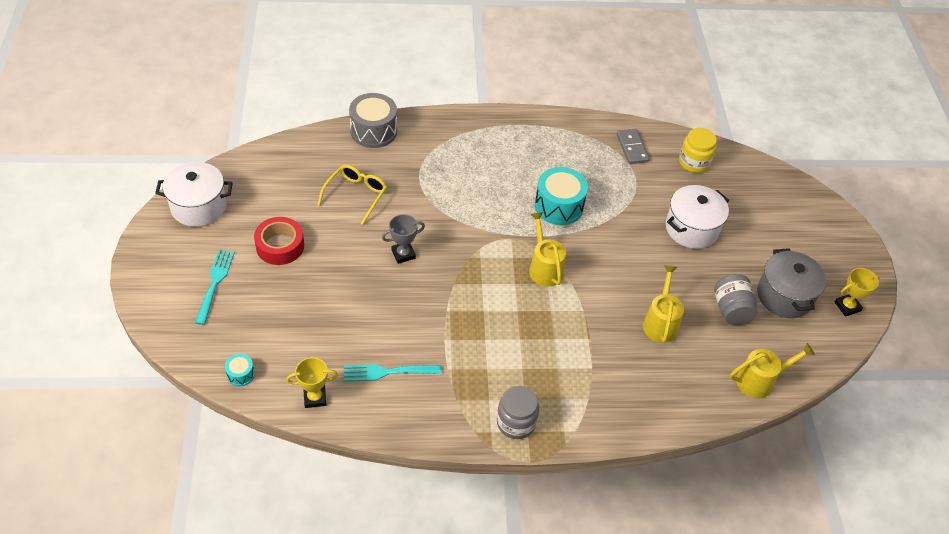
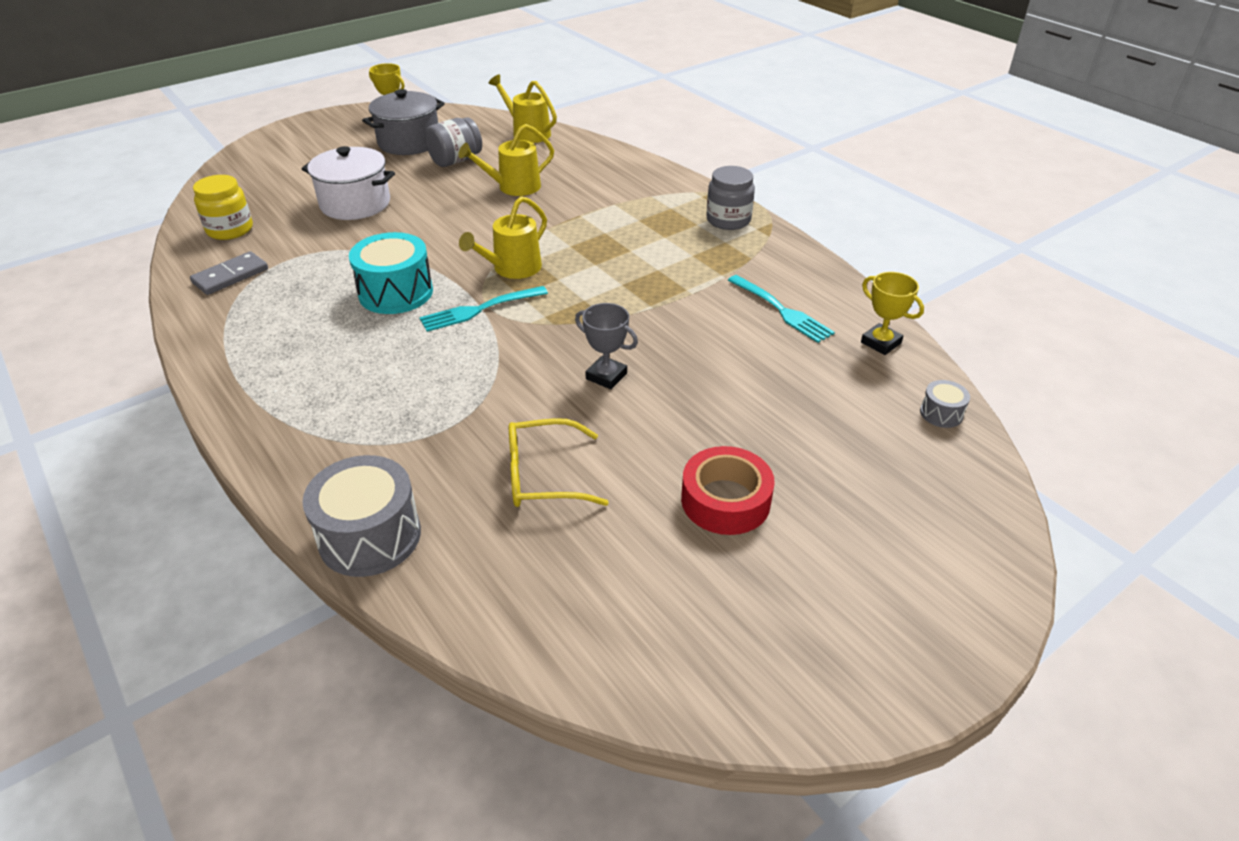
camera: 120 degrees left, 10 degrees down
white pot [155,162,233,227] -> none
turquoise fork [195,250,235,325] -> turquoise fork moved to [419,286,548,332]
turquoise drum [225,354,255,386] -> grey drum [920,380,970,428]

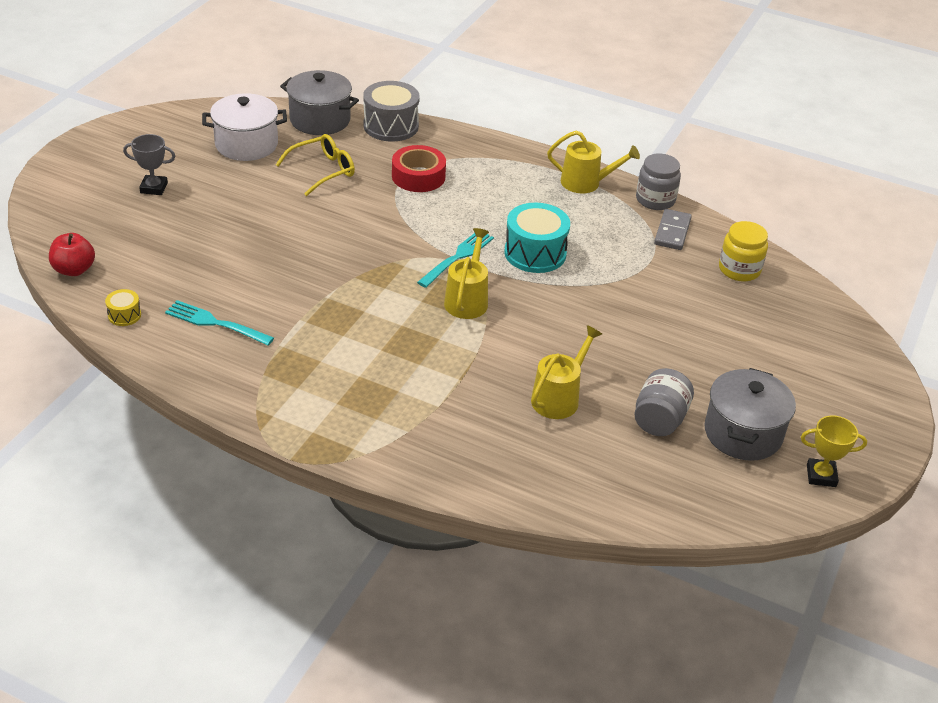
camera: 150 degrees right, 0 degrees up
white pot [302,146,395,220] -> white pot moved to [202,93,287,161]
yellow watering can [489,74,557,143] -> yellow watering can moved to [547,131,640,193]
grey trophy [575,303,638,389] -> grey trophy moved to [123,134,175,195]
red tape [681,446,775,535] -> red tape moved to [392,145,446,192]
grey jar [706,166,755,230] -> grey jar moved to [636,154,681,210]
yellow trophy [861,272,924,355] -> yellow drum [105,289,141,326]
grey drum [920,380,970,428] -> red apple [49,233,95,276]
none -> grey pot [280,70,359,135]

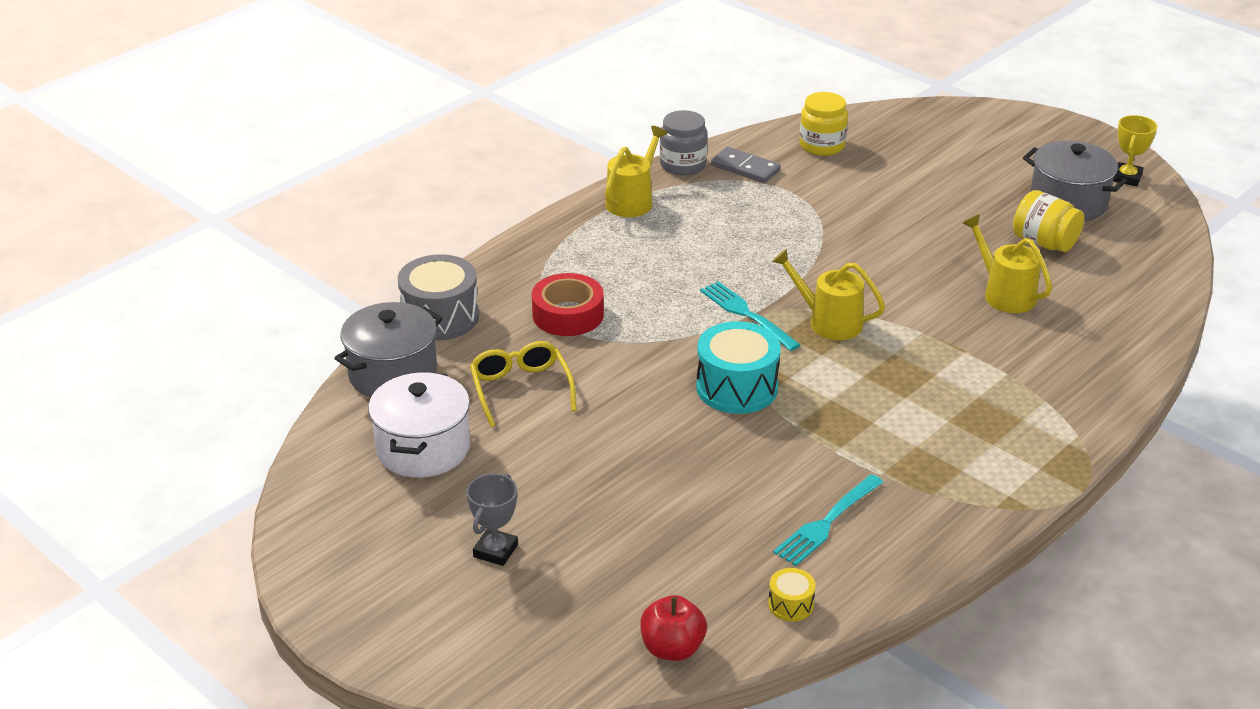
camera: 70 degrees left, 5 degrees down
turquoise drum [504,203,570,273] -> turquoise drum moved to [696,321,781,414]
grey jar [634,368,694,436] -> yellow jar [1013,190,1084,252]

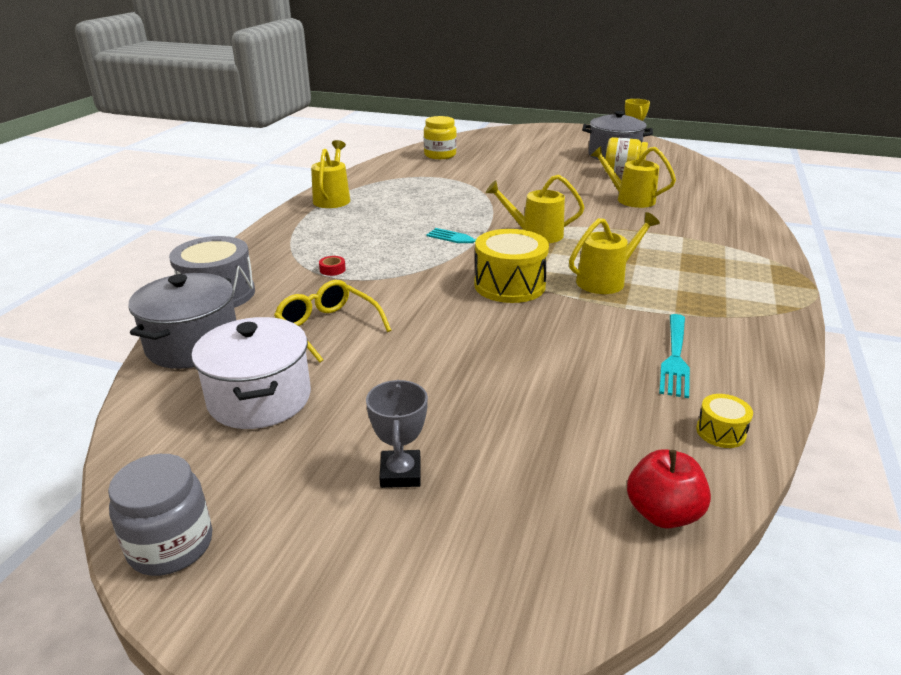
camera: 25 degrees left, 5 degrees down
red tape [532,273,604,336] -> red tape [319,256,346,276], size x0.41
grey jar [660,110,708,175] -> grey jar moved to [108,454,212,576]
turquoise drum [696,321,781,414] -> yellow drum [474,229,549,303]
grey domino [711,147,781,183] -> none
none -> yellow watering can [569,212,660,294]

